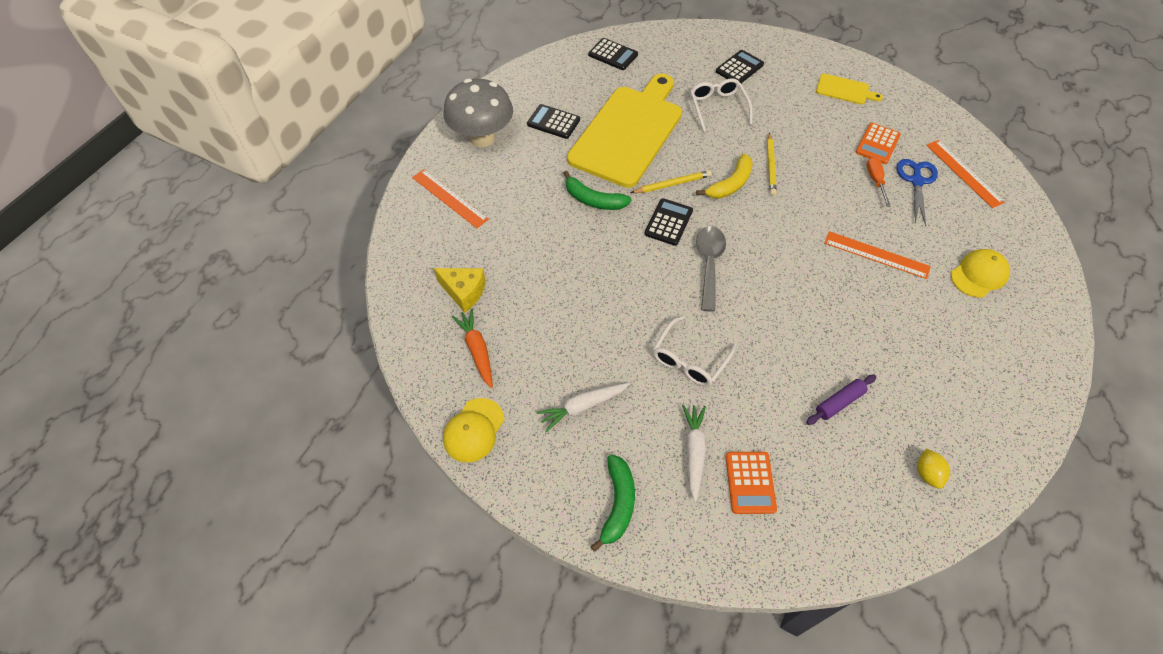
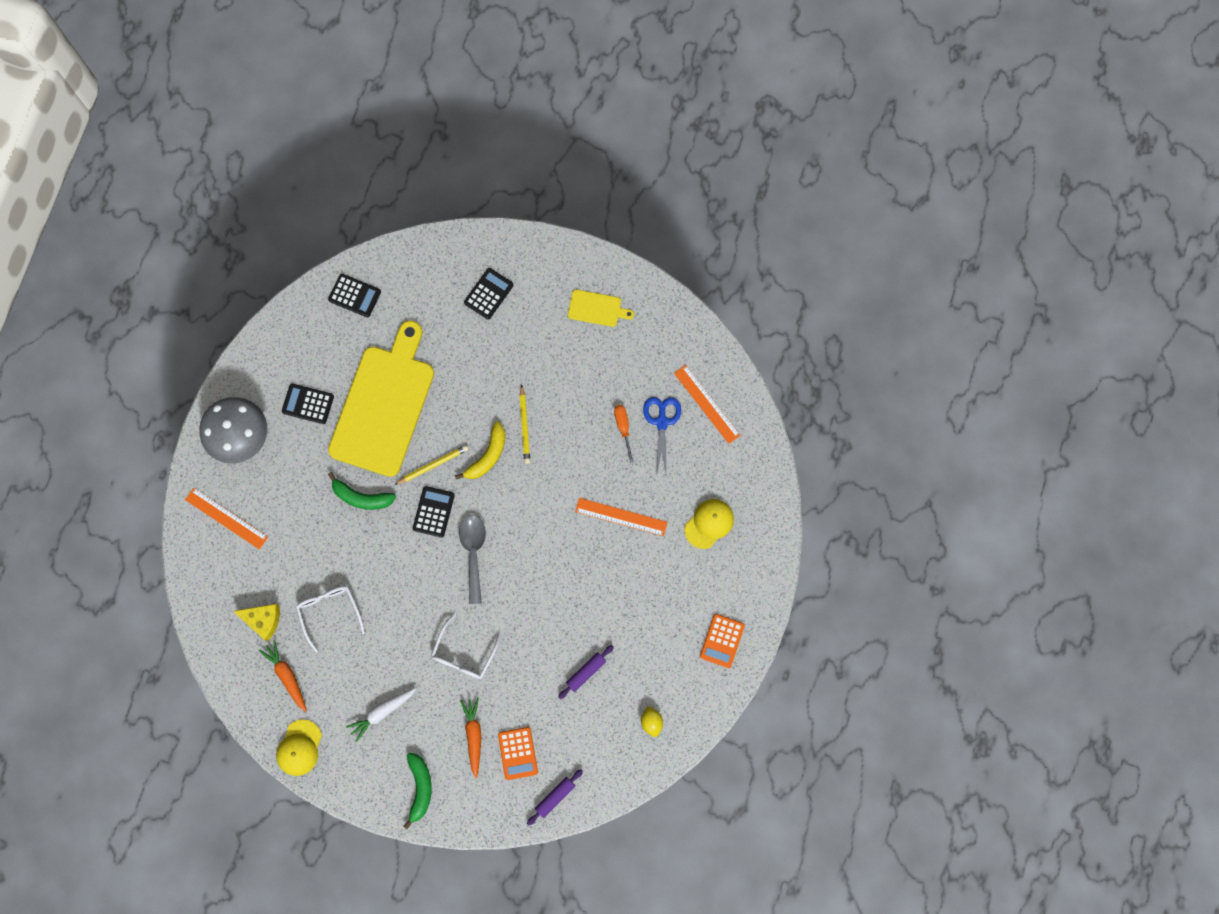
camera: 10 degrees left, 20 degrees up
white carrot [682,404,706,502] -> orange carrot [460,698,482,778]
white glasses [690,78,753,132] -> white glasses moved to [296,586,365,653]
orange calculator [856,123,901,164] -> orange calculator moved to [700,614,745,668]
none -> purple rolling pin [527,769,583,825]

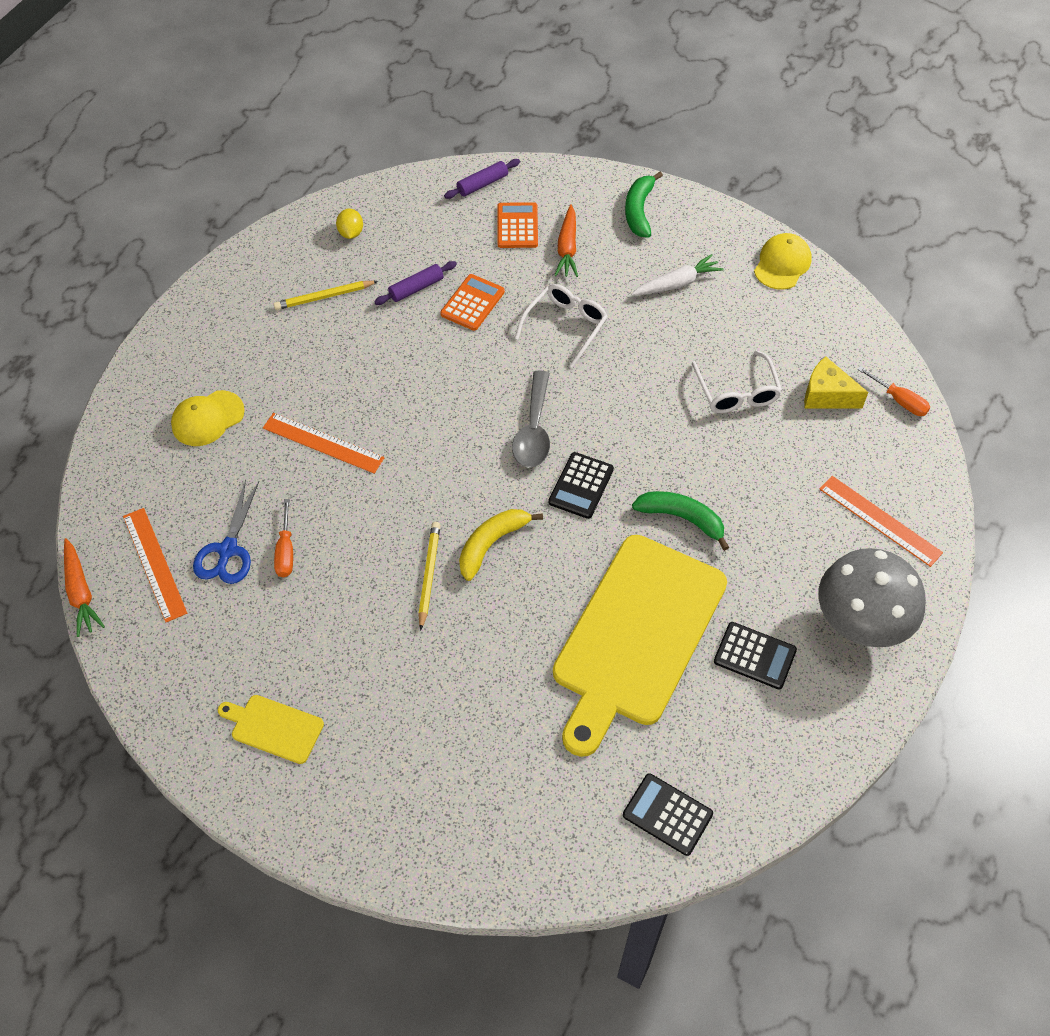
camera: 170 degrees left, 20 degrees down
orange carrot [259,640,307,712] -> orange carrot moved to [64,538,105,637]
yellow pencil [394,445,468,485] -> yellow pencil moved to [274,281,378,310]
black calculator [464,268,514,319] -> none
orange calculator [700,614,745,668] -> orange calculator moved to [440,274,505,331]
none -> orange screwdriver [857,366,930,416]

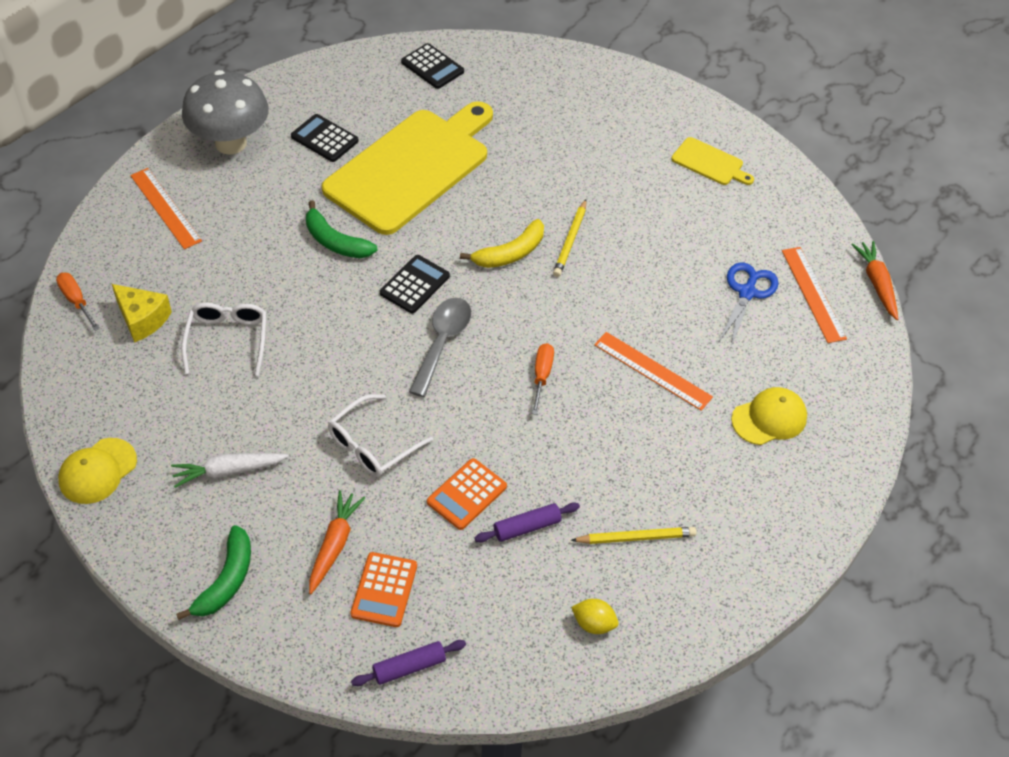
camera: 170 degrees left, 5 degrees down
orange screwdriver [274,499,293,577] -> orange screwdriver moved to [532,343,554,415]
yellow lemon [336,208,363,239] -> yellow lemon turned 75 degrees counterclockwise [571,599,619,634]

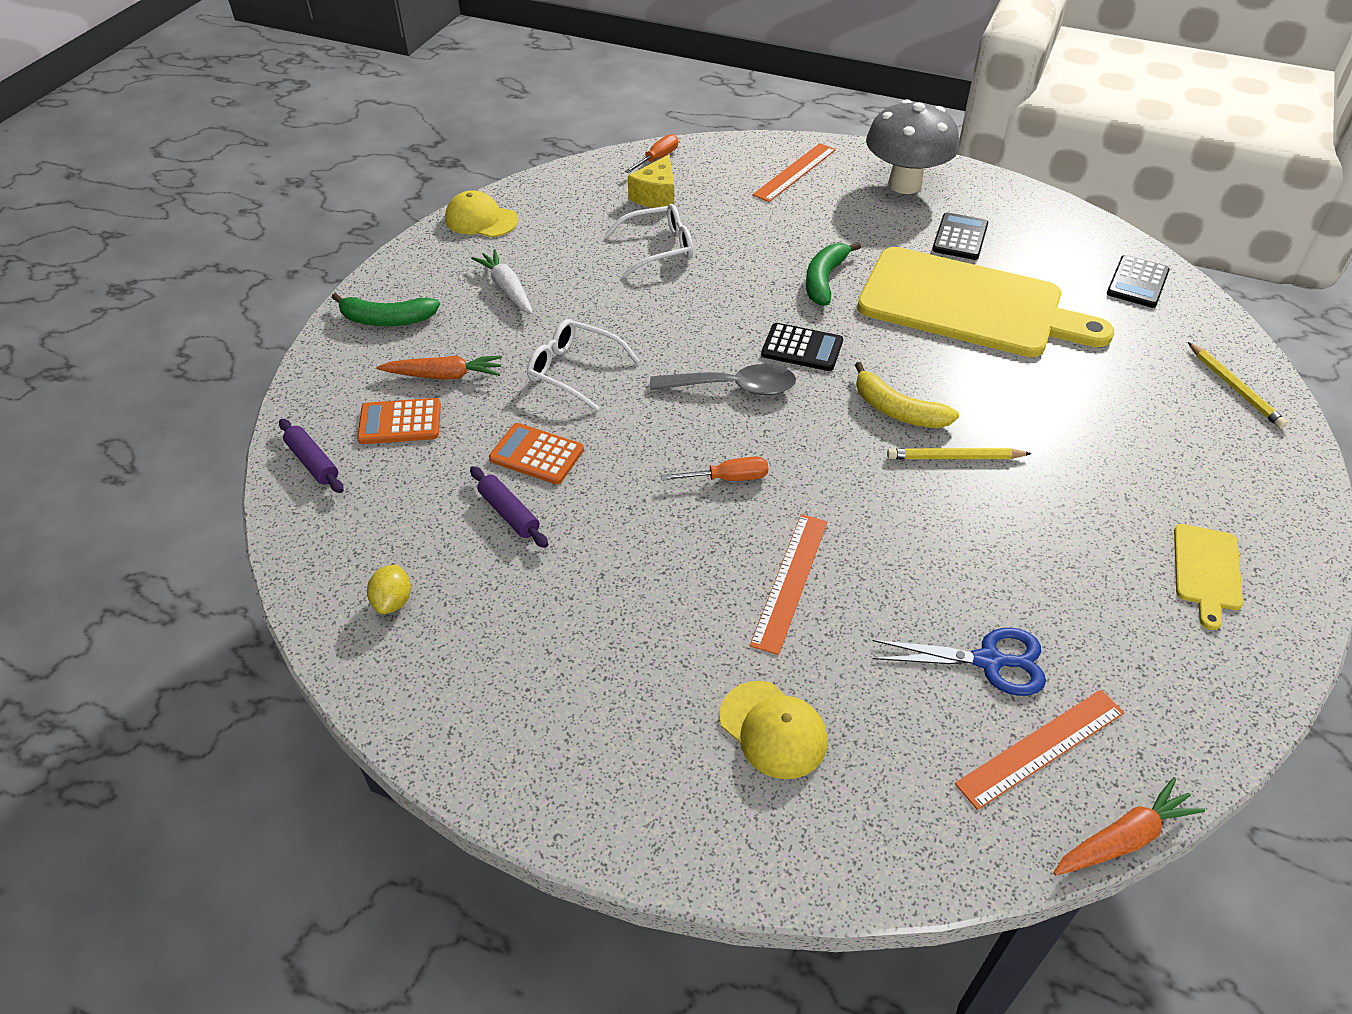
camera: 75 degrees right, 5 degrees down
yellow pencil [571,527,697,544] -> yellow pencil moved to [1188,342,1288,429]

